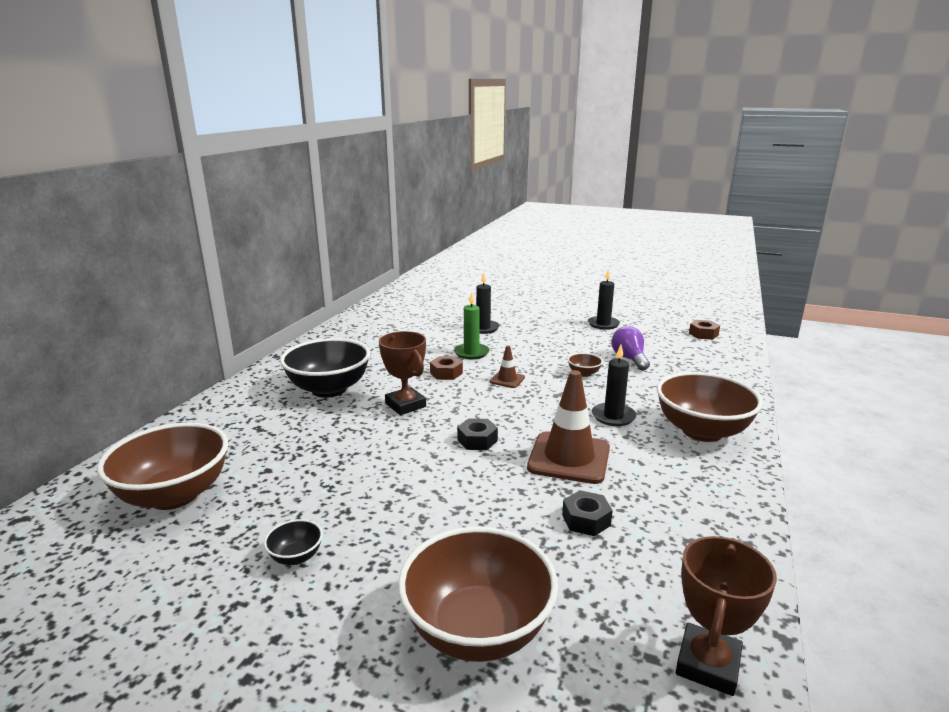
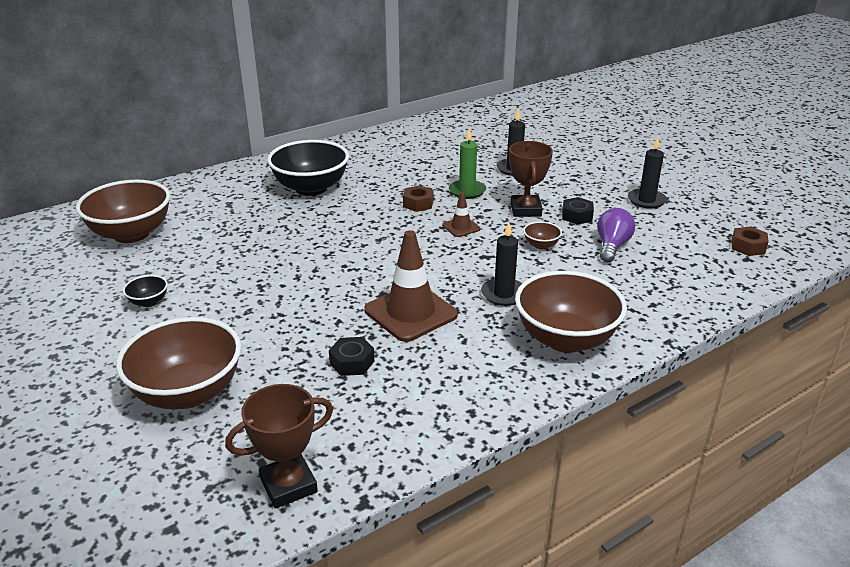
camera: 35 degrees right, 10 degrees up
brown trophy [379,331,426,415] -> brown trophy moved to [509,141,553,217]
black nut [457,418,498,450] -> black nut moved to [562,197,594,225]

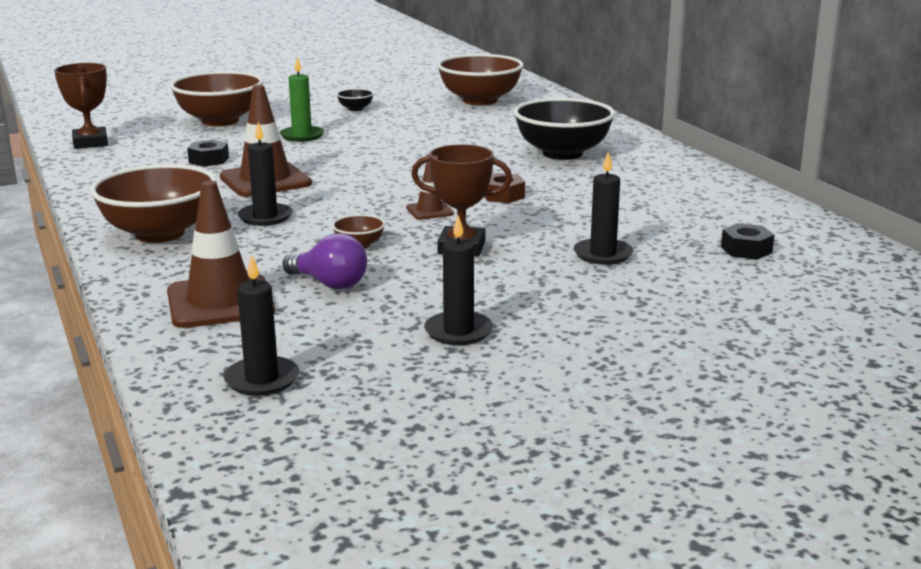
camera: 100 degrees right, 10 degrees down
green candle [449,128,486,199] -> green candle moved to [280,57,324,142]
black nut [562,197,594,225] -> black nut moved to [721,223,774,260]
brown nut [732,226,769,256] -> black candle [223,255,299,396]
none -> brown traffic cone [167,181,275,328]

